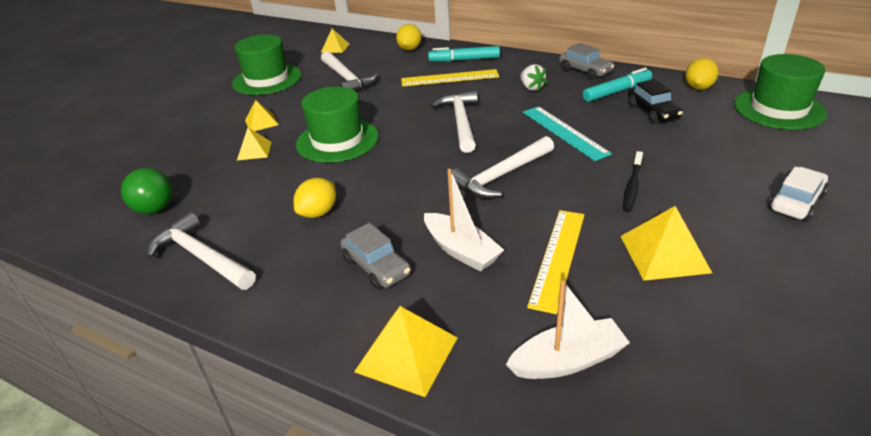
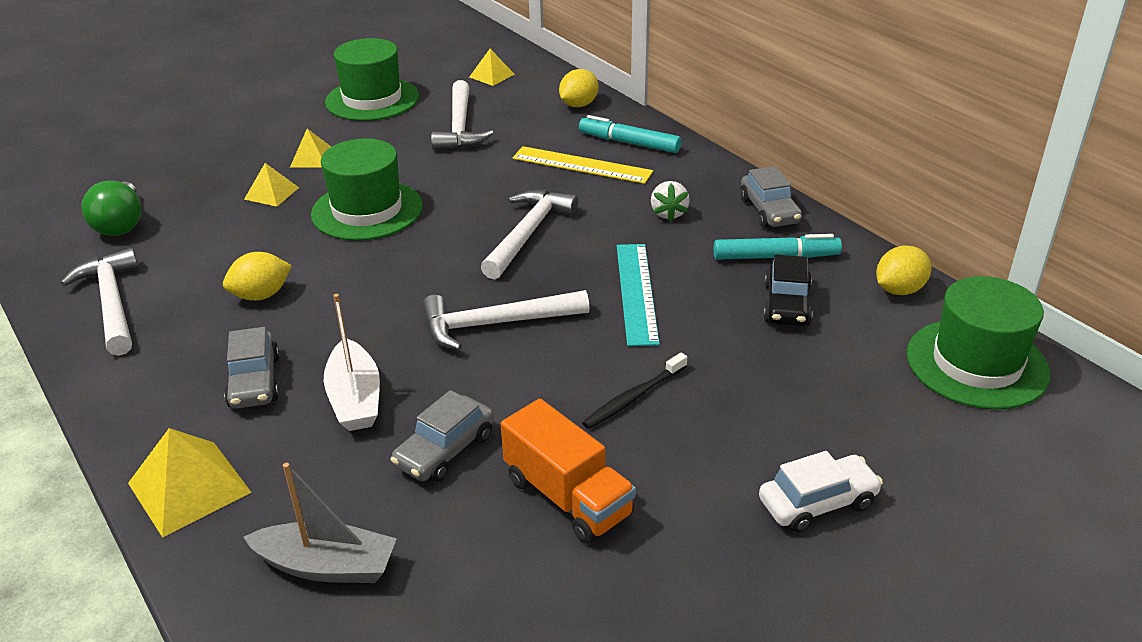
camera: 25 degrees right, 0 degrees up
white boat [506,280,630,379] -> grey boat [243,463,397,583]
yellow ruler [527,210,585,314] -> grey car [391,390,494,482]
yellow pyramid [620,206,712,281] -> orange truck [501,399,636,544]

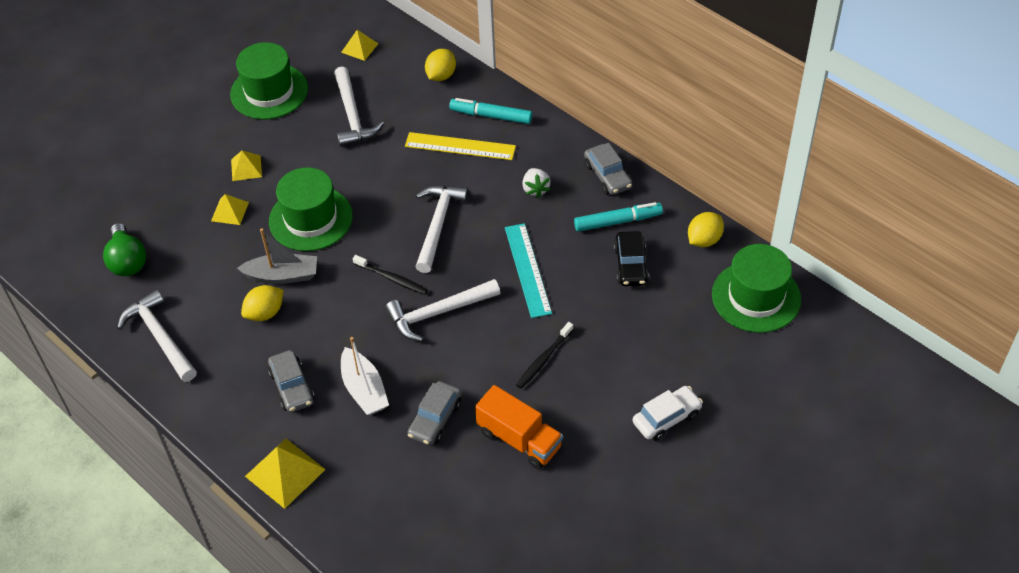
camera: 10 degrees left, 15 degrees up
grey boat [243,463,397,583] -> grey boat moved to [237,228,317,284]
none -> black toothbrush [353,255,428,295]

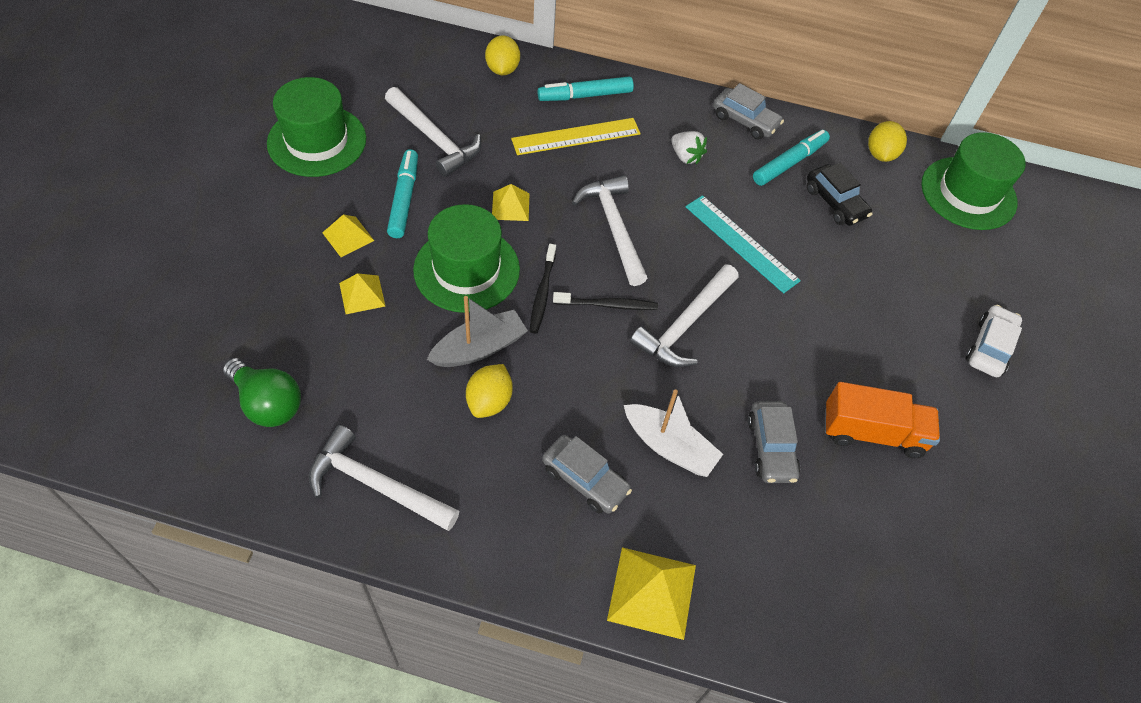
camera: 35 degrees left, 5 degrees up
yellow pyramid [341,30,379,61] -> yellow pyramid moved to [492,184,530,221]
black toothbrush [516,322,573,389] -> black toothbrush moved to [529,244,556,334]
none -> turquoise marker [387,149,418,238]

